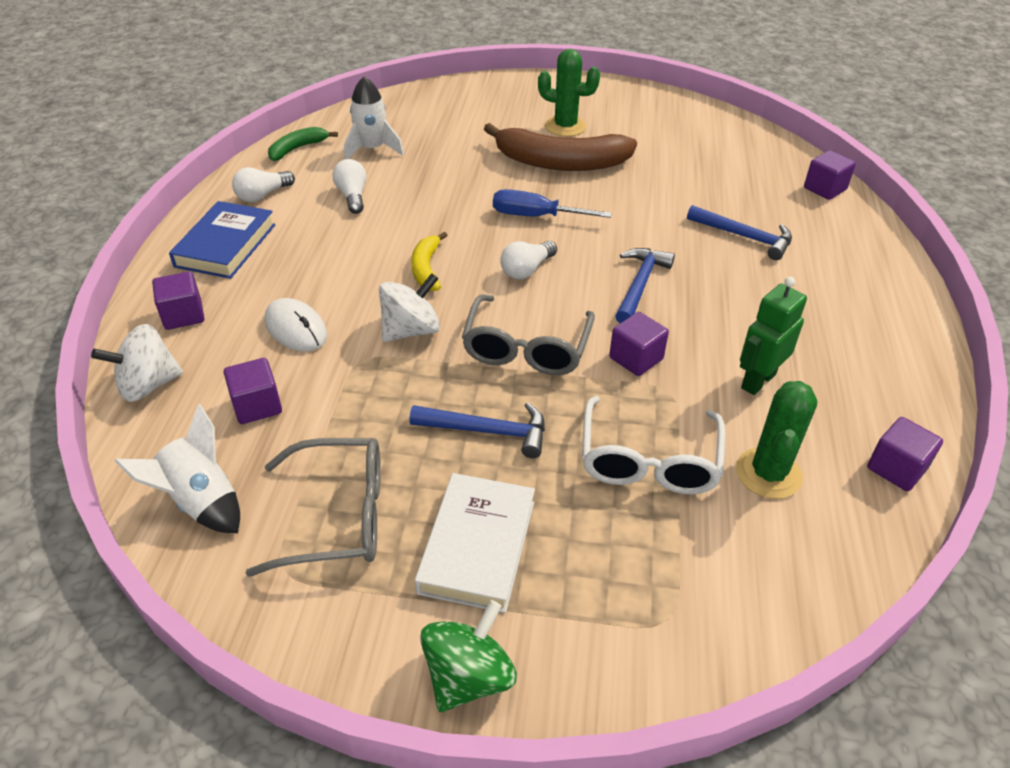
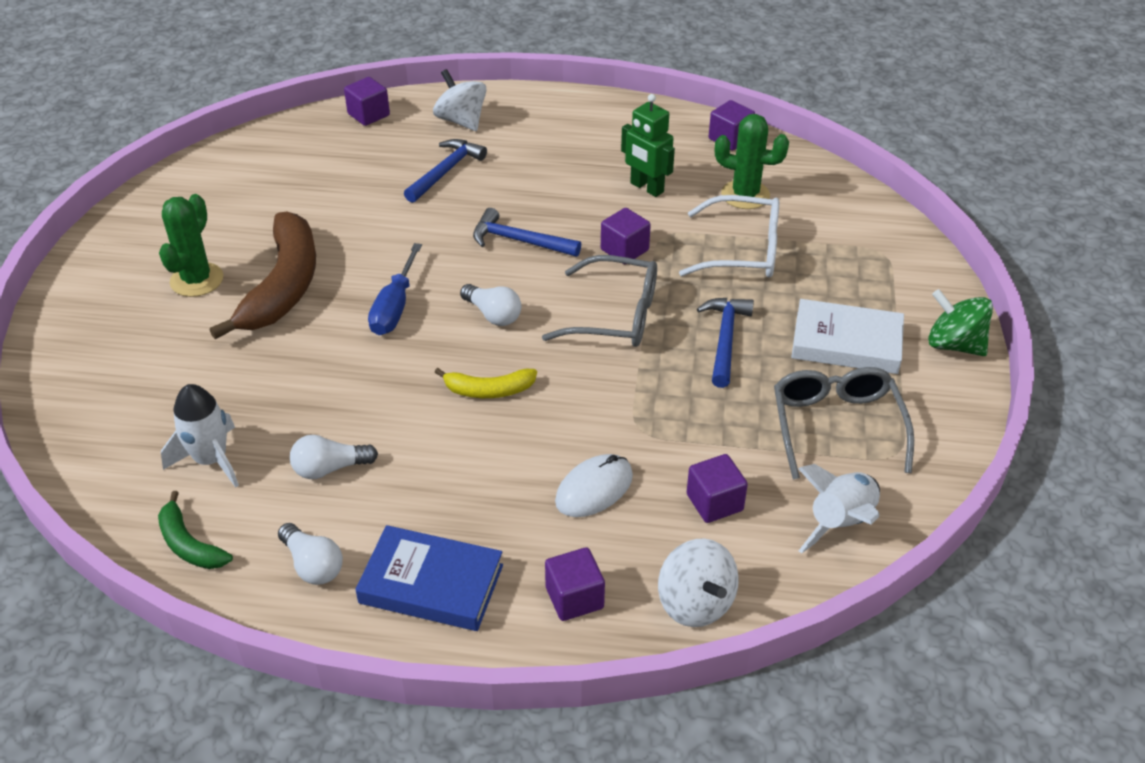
camera: 90 degrees left, 0 degrees up
white spinning top [379,273,440,342] -> white spinning top moved to [433,69,486,131]

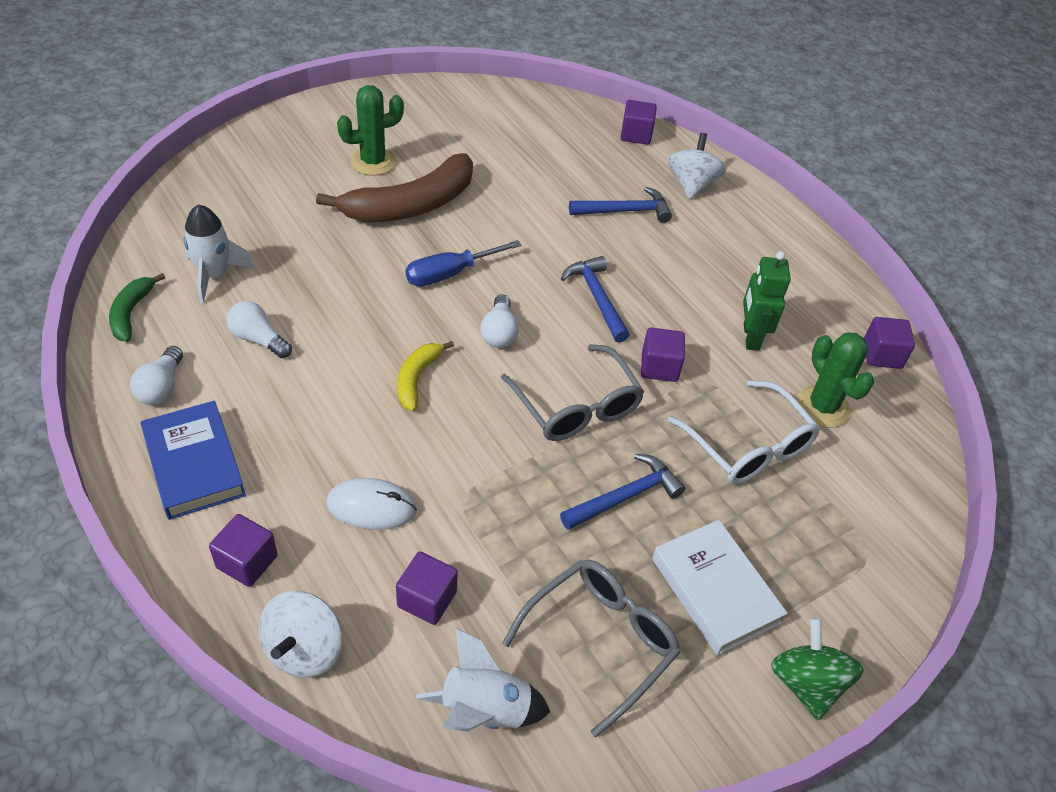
camera: 45 degrees right, 5 degrees up
yellow banana [435,368,537,398] -> yellow banana turned 60 degrees clockwise [397,341,454,411]

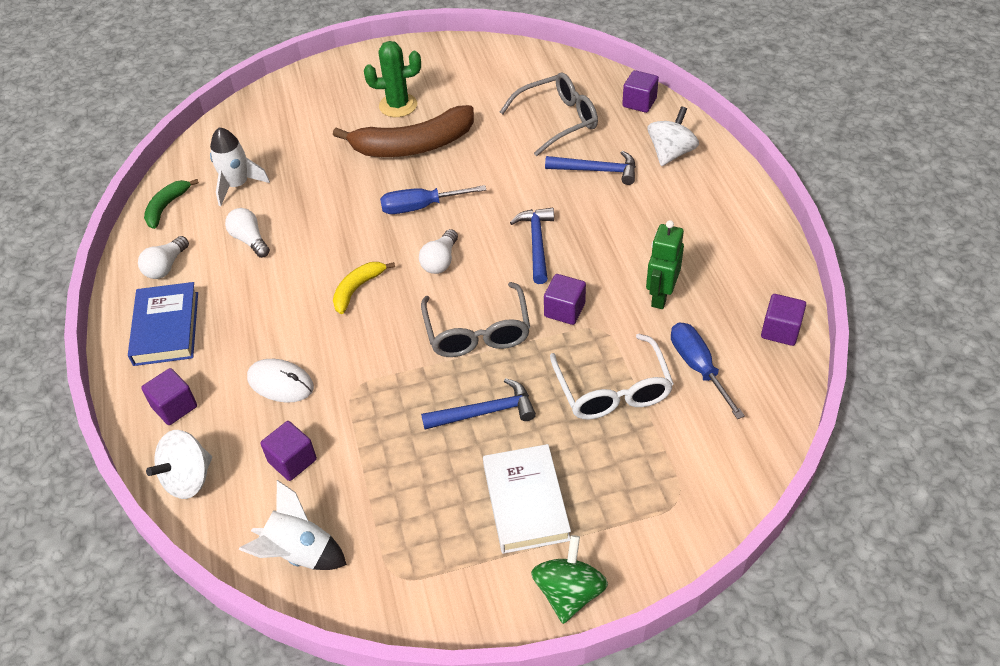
camera: 25 degrees right, 0 degrees up
grey glasses [502,559,681,737] -> grey glasses moved to [500,72,598,156]
green cactus [796,332,874,428] -> blue screwdriver [671,322,745,419]

